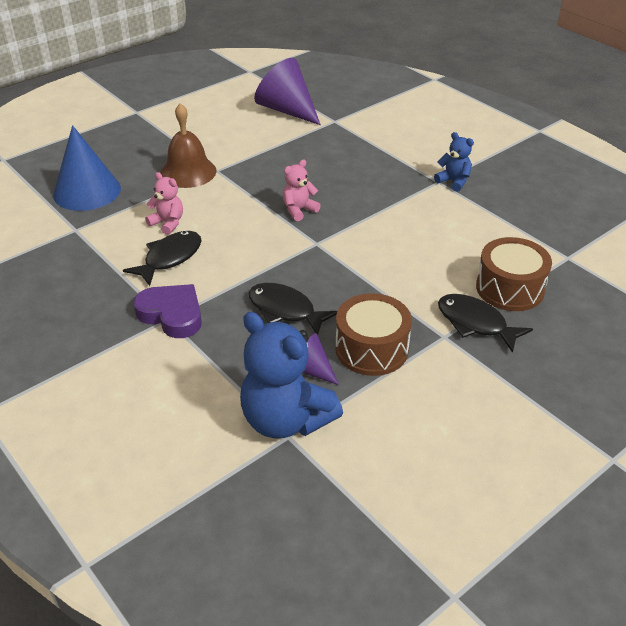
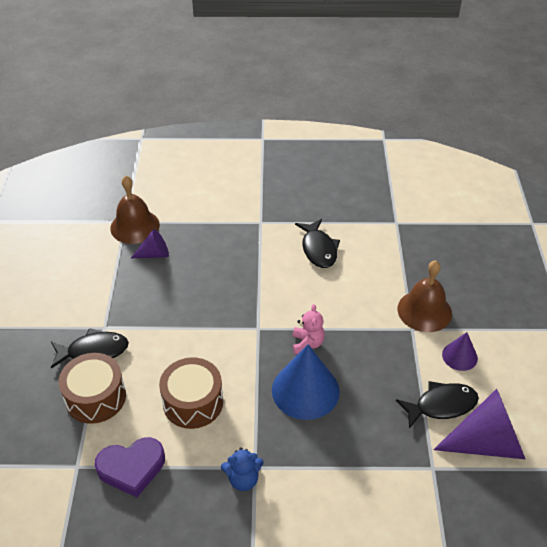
camera: 130 degrees right, 5 degrees up
blue cone [53,125,121,211] -> blue cone moved to [272,344,340,420]
purple heart [133,284,202,338] -> purple heart moved to [95,437,165,497]
pink teddy bear [145,172,183,235] -> none
blue teddy bear [240,312,343,438] -> brown bell [110,176,160,244]
black fish [248,283,337,335] -> black fish moved to [396,381,479,429]
brown drum [335,293,412,376] -> brown drum moved to [159,357,223,429]
none -> purple cone [442,332,478,371]

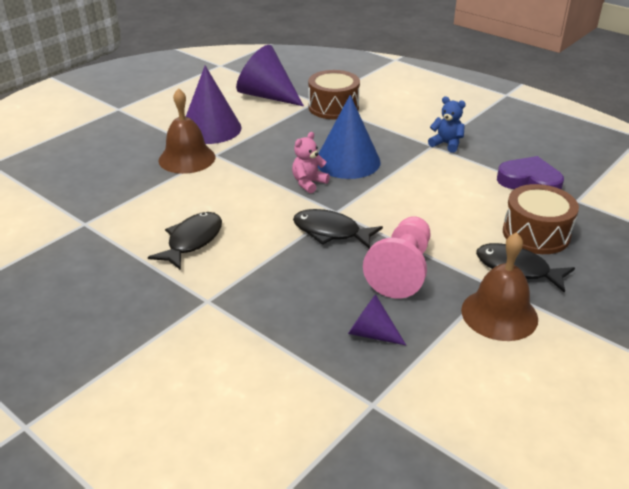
camera: 140 degrees left, 10 degrees down
brown bell [110,176,160,244] -> brown bell moved to [461,232,538,341]
brown drum [159,357,223,429] -> brown drum moved to [308,70,360,119]
black fish [396,381,479,429] -> black fish moved to [293,209,383,249]
purple cone [442,332,478,371] -> purple cone [186,66,242,144], size x1.86
none -> pink pawn [363,216,431,299]

